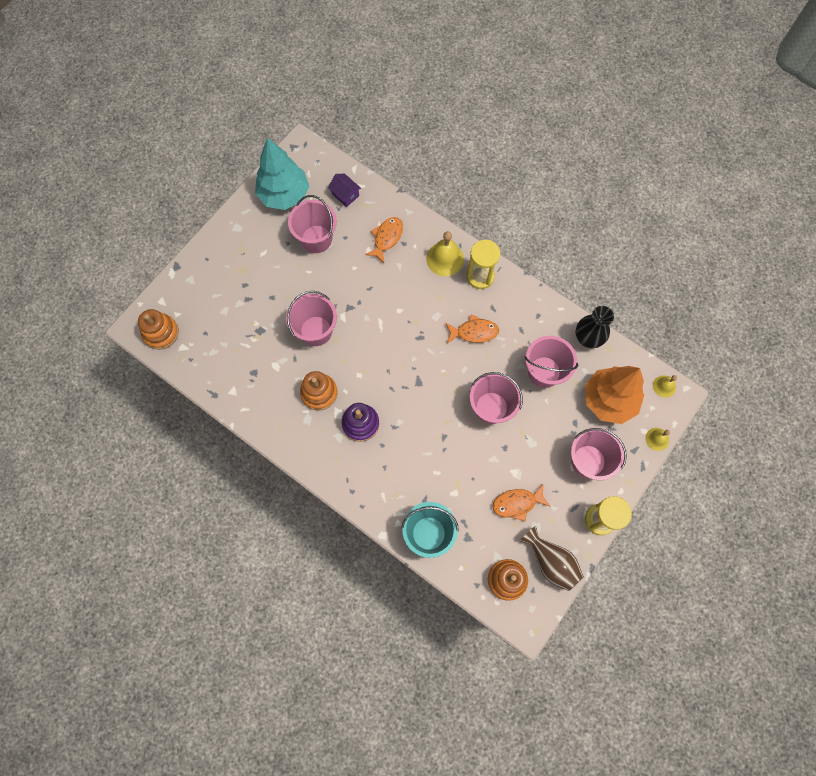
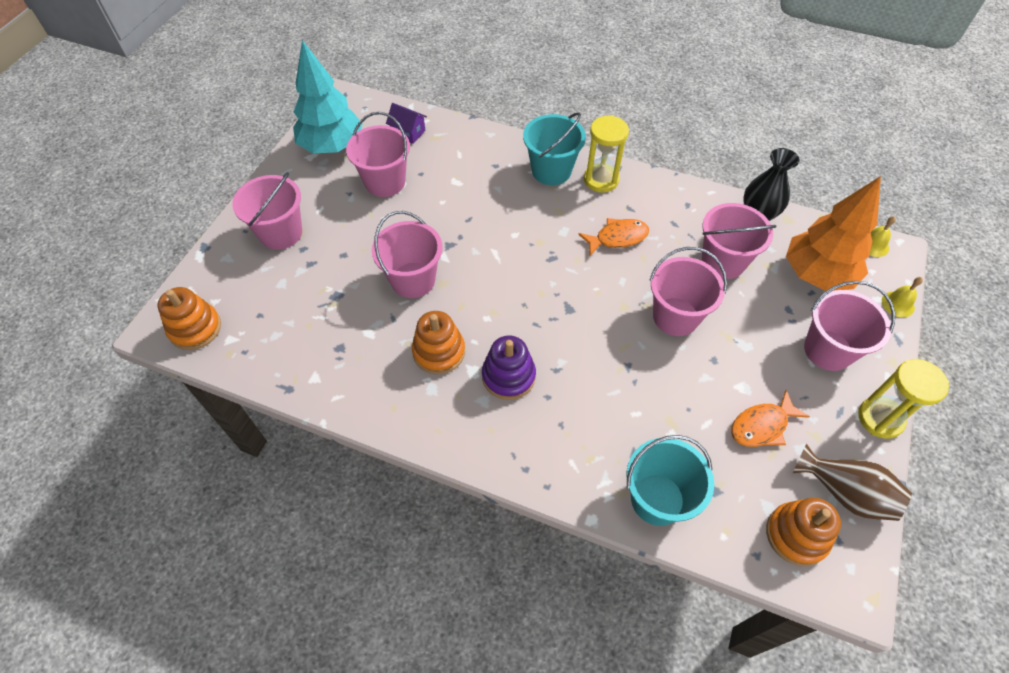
camera: 15 degrees left, 15 degrees down
orange fish [365,217,403,263] -> none
yellow bell [426,231,464,276] -> turquoise bucket [523,112,586,185]
none -> pink bucket [232,172,302,250]

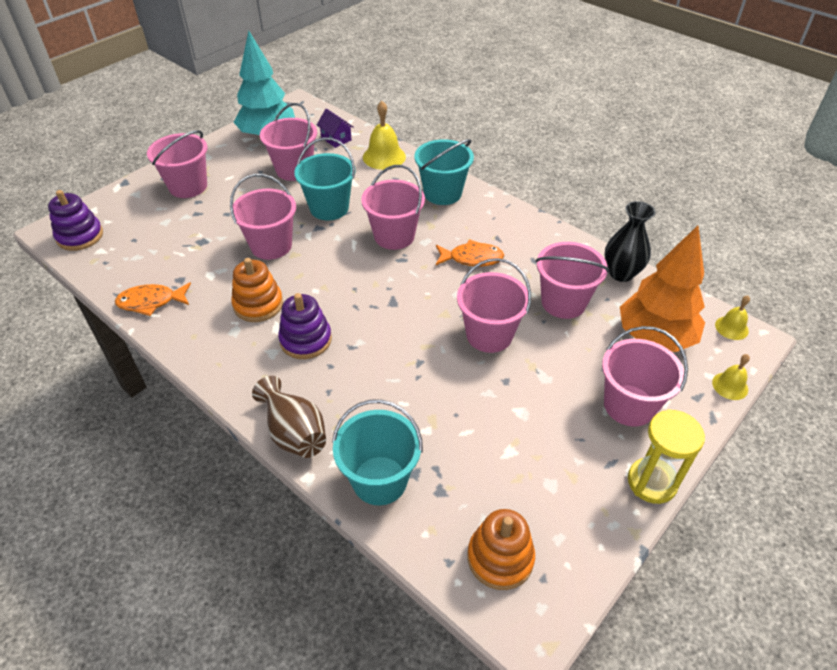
camera: 20 degrees right, 10 degrees down
orange stacking toy [157,287,221,350] -> purple stacking toy [48,190,103,251]
yellow hourglass [584,115,629,192] -> none
orange fish [731,390,810,447] -> orange fish moved to [115,282,191,316]
brown vase [793,443,912,521] -> brown vase moved to [252,376,326,458]
none -> turquoise bucket [294,137,356,220]
none -> pink bucket [361,165,425,250]
none -> yellow bell [363,101,406,170]

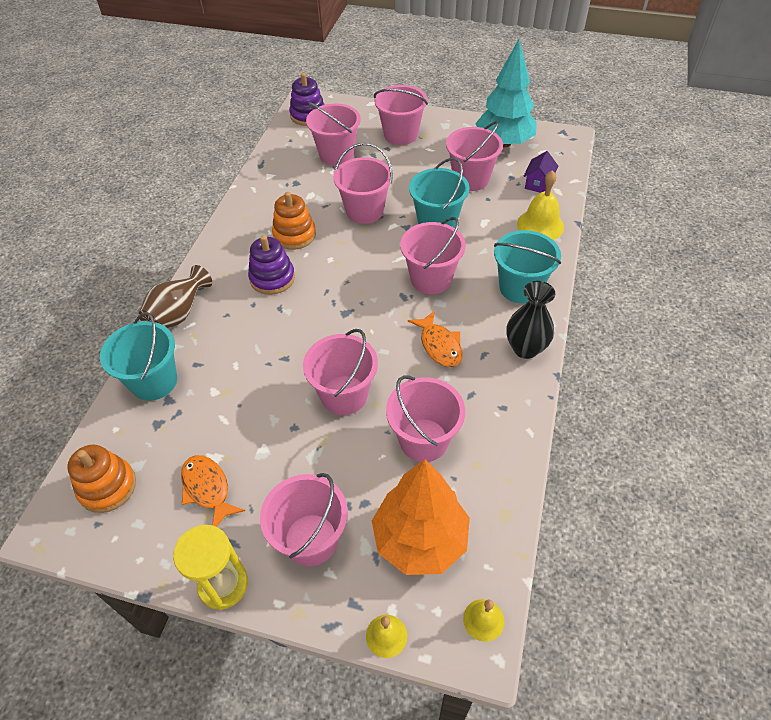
camera: 65 degrees right, 5 degrees up
orange fish [115,282,191,316] -> orange fish moved to [181,455,245,527]
black vase [605,201,655,282] -> black vase moved to [507,281,555,359]
none -> pink bucket [306,102,361,165]

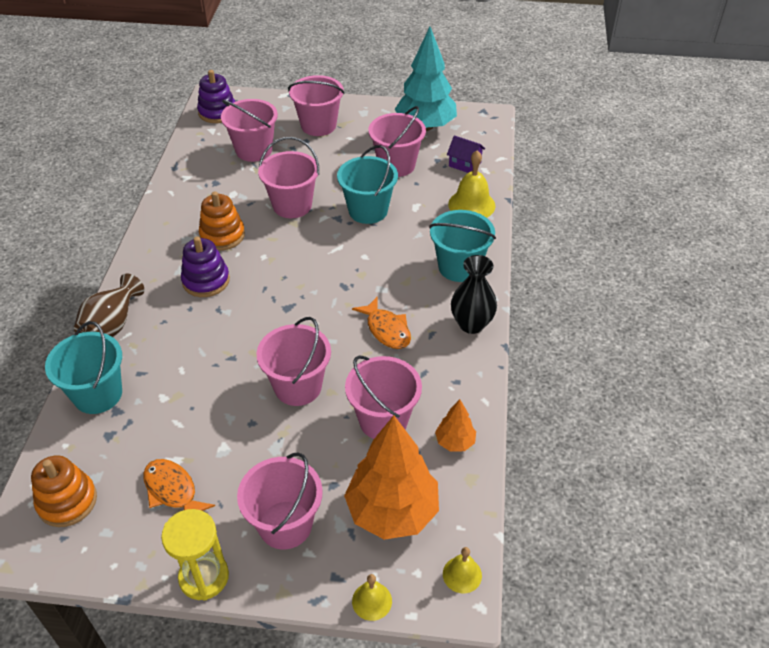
camera: 10 degrees left, 5 degrees down
pink bucket [400,217,466,294] -> none
purple house [523,151,558,193] -> purple house turned 75 degrees counterclockwise [447,135,485,173]
none -> orange tree [435,399,476,452]

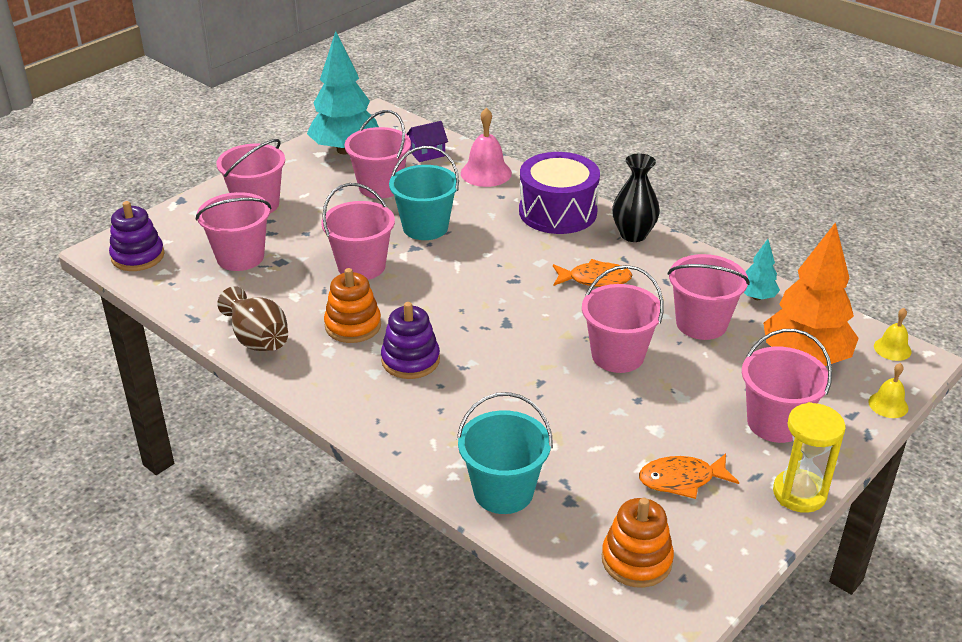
camera: 55 degrees left, 10 degrees down
brown vase [74,273,144,337] -> brown vase moved to [217,286,288,351]
turquoise bucket [429,210,496,282] -> purple drum [519,152,600,234]
orange tree [435,399,476,452] -> turquoise tree [744,239,780,300]
yellow bell [448,150,495,218] -> pink bell [461,107,512,187]

